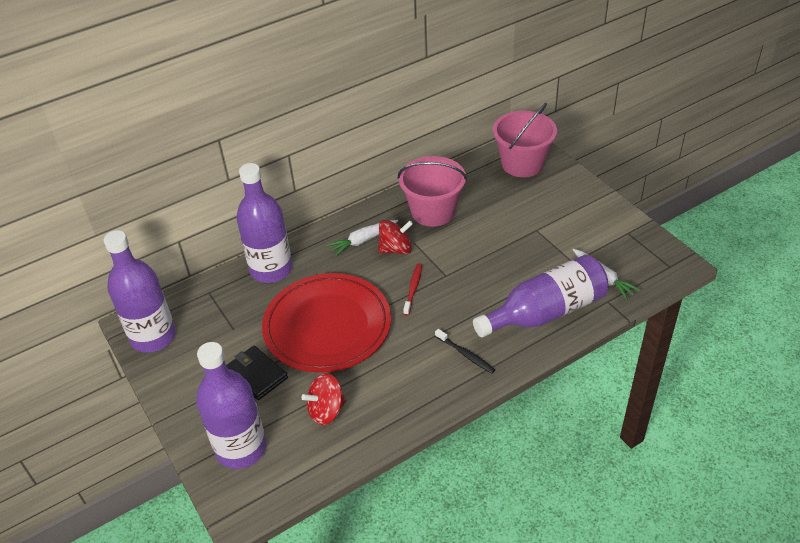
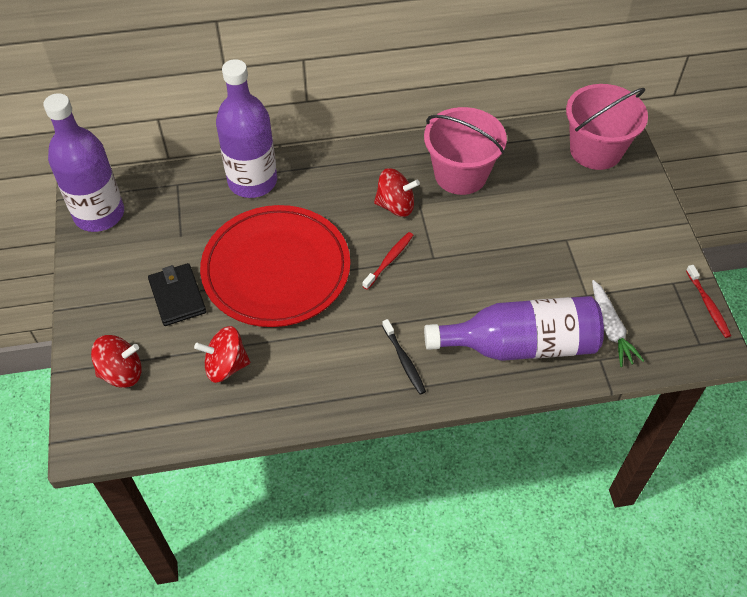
camera: 20 degrees right, 10 degrees up
purple bottle [196,342,266,469] -> red spinning top [91,335,142,388]
white carrot [327,220,398,256] -> none
none -> red toothbrush [686,265,731,338]

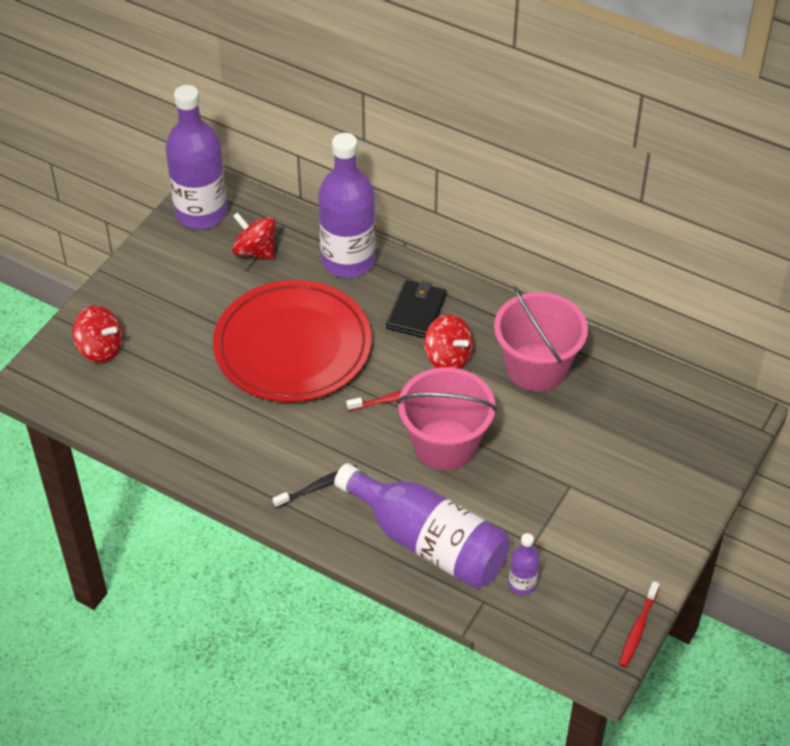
camera: 40 degrees right, 5 degrees down
black wallet [148,263,206,326] -> black wallet moved to [386,280,447,338]
red spinning top [194,326,250,383] -> red spinning top moved to [232,212,276,260]
black toothbrush [382,319,426,395] -> black toothbrush turned 135 degrees counterclockwise [272,465,358,508]
pink bucket [566,84,648,170] -> pink bucket moved to [397,367,497,471]
white carrot [592,280,644,367] -> purple bottle [509,533,540,595]

